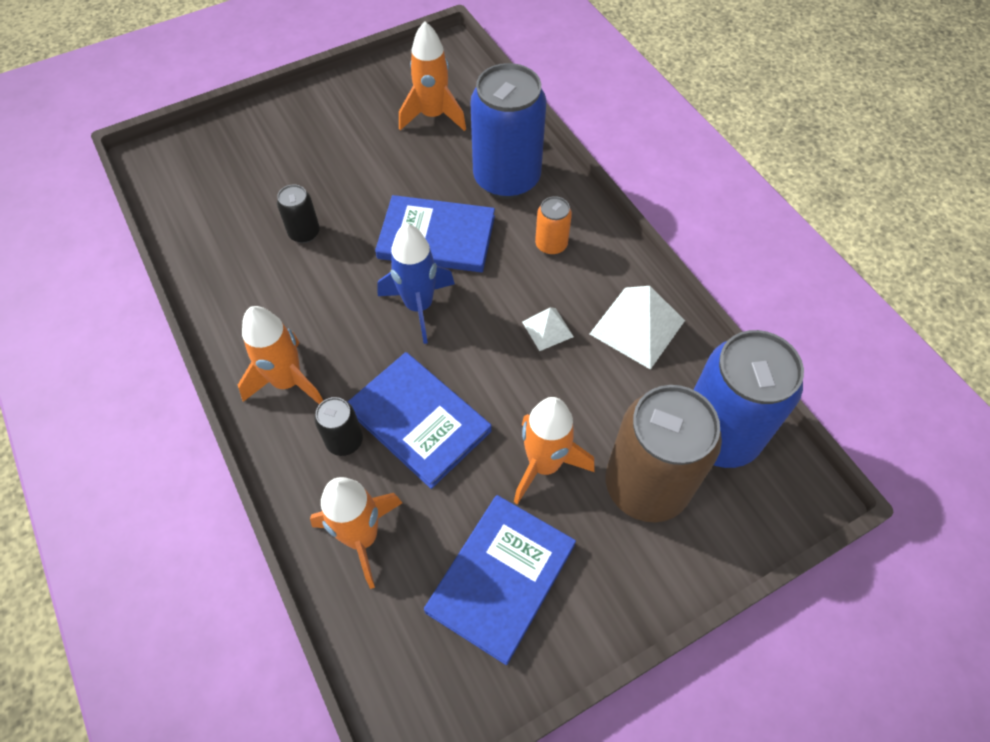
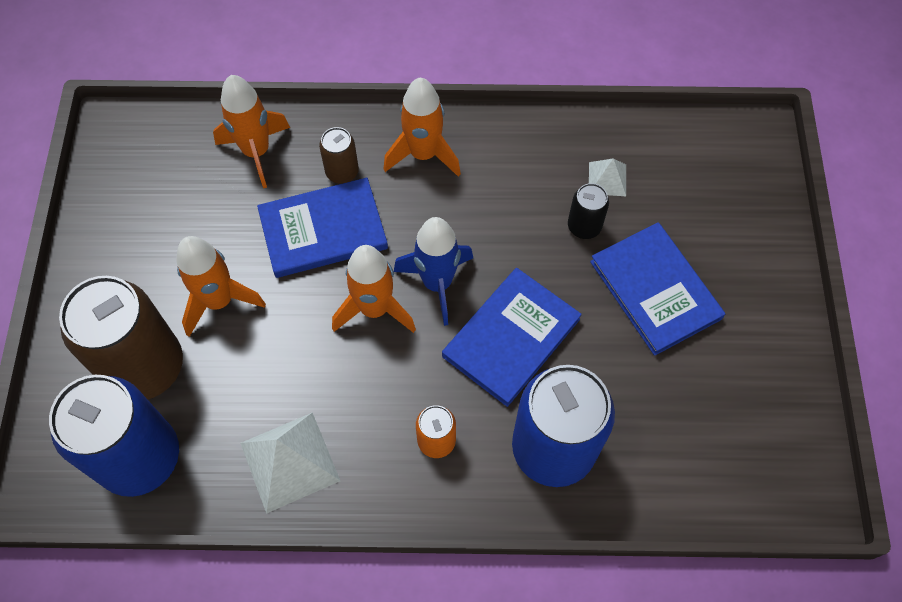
camera: 120 degrees right, 5 degrees up
black can [314,397,363,456] -> brown can [319,127,359,184]
orange rocket [399,21,466,131] -> orange rocket moved to [332,245,416,333]
blue book [424,495,576,665] -> blue book moved to [590,222,725,356]
white pyramid [522,307,574,351] -> white pyramid moved to [589,158,626,196]

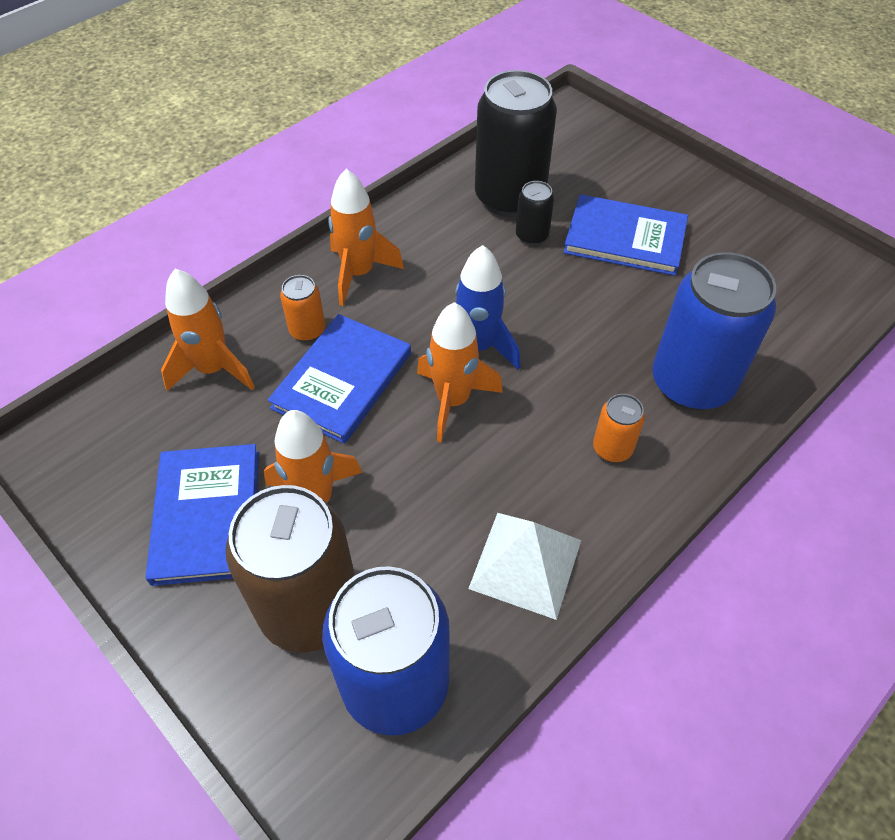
camera: 45 degrees left, 10 degrees down
brown can [319,127,359,184] -> orange can [280,275,325,342]
blue book [442,268,582,407] -> blue book moved to [145,444,259,586]
white pyramid [589,158,626,196] -> black can [475,70,557,217]

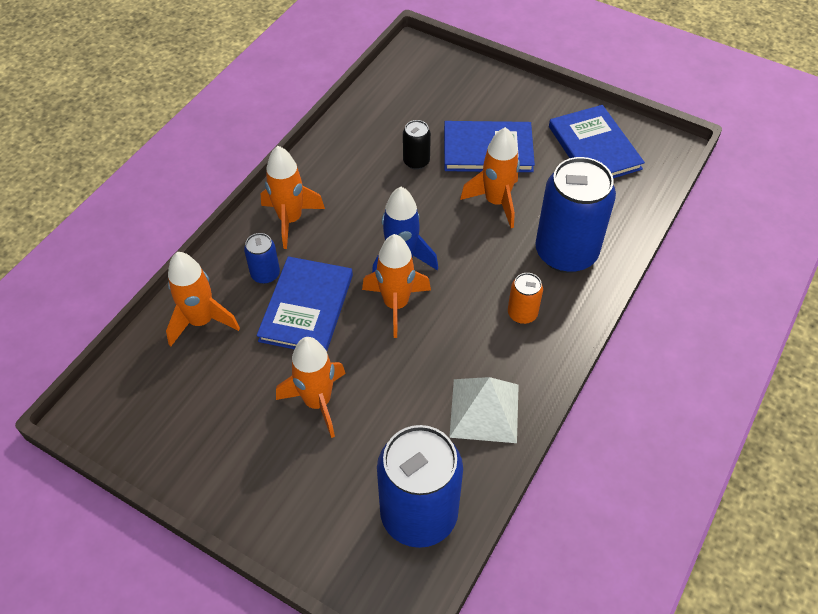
camera: 15 degrees left, 0 degrees up
blue book [145,444,259,586] -> blue book moved to [549,105,645,178]
brown can [226,485,355,652] -> none
orange can [280,275,325,342] -> blue can [244,233,280,284]
black can [475,70,557,217] -> none
none -> orange rocket [460,127,520,228]

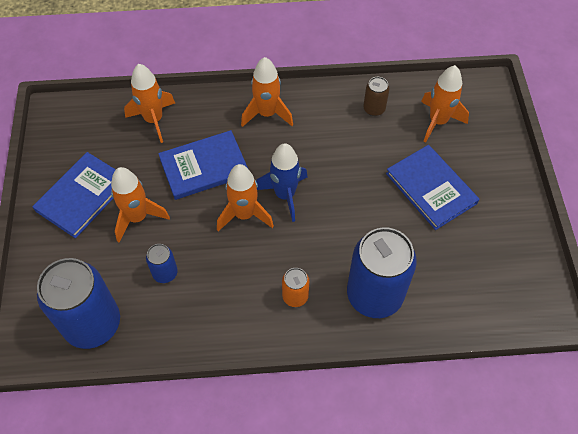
camera: 55 degrees right, 5 degrees up
blue can [244,233,280,284] -> blue can moved to [146,244,178,283]
black can [403,120,431,170] -> none
white pyramid [449,377,519,443] -> none
orange rocket [460,127,520,228] -> orange rocket moved to [421,65,469,143]
blue book [549,105,645,178] -> blue book moved to [32,152,116,238]
none -> brown can [363,77,389,116]

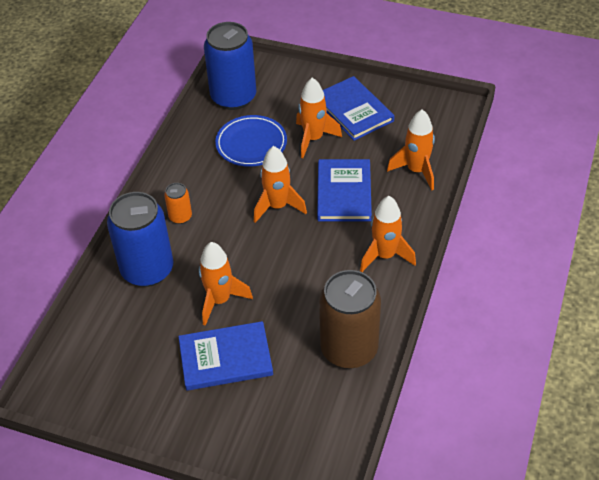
camera: 115 degrees right, 10 degrees down
blue can [146,244,178,283] -> blue plate [215,115,287,167]
blue rocket [256,143,308,222] -> none
brown can [363,77,389,116] -> brown can [319,270,381,369], size x2.19
orange rocket [421,65,469,143] -> orange rocket moved to [199,242,253,326]

